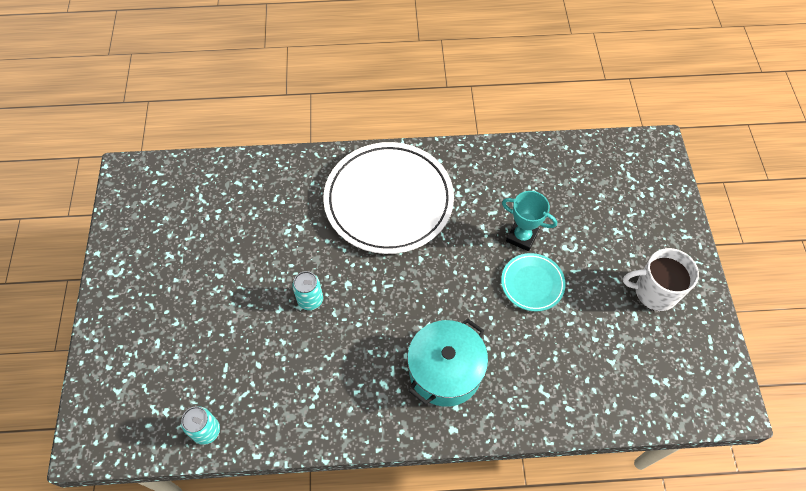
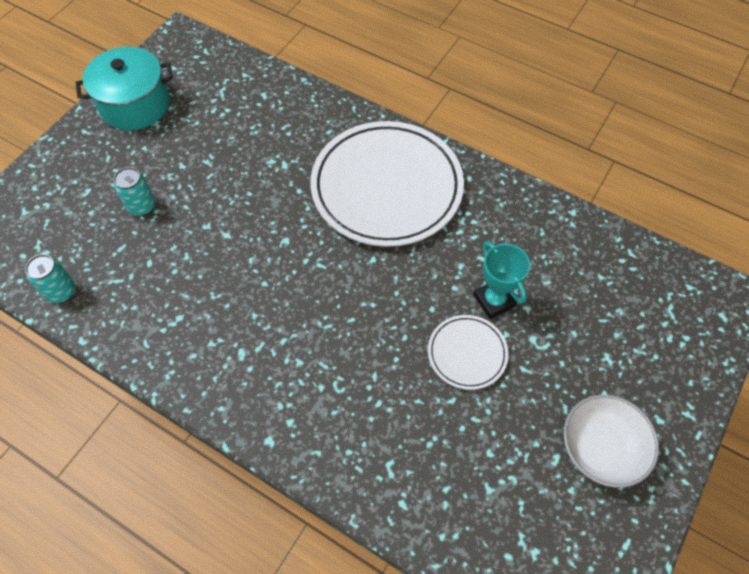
camera: 35 degrees right, 0 degrees up
turquoise can [292,271,323,310] -> turquoise can moved to [114,167,155,216]
turquoise pot [407,318,488,407] -> turquoise pot moved to [76,47,173,130]
turquoise plate [501,253,566,312] -> white plate [428,315,509,390]
white mug [623,248,699,311] -> white bowl [564,395,659,487]

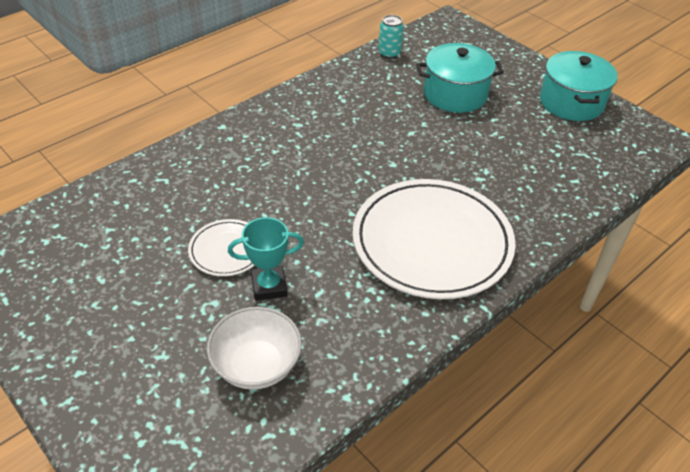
camera: 105 degrees right, 15 degrees down
turquoise can [114,167,155,216] -> turquoise pot [416,43,504,113]
white bowl [564,395,659,487] -> white bowl moved to [207,307,302,390]

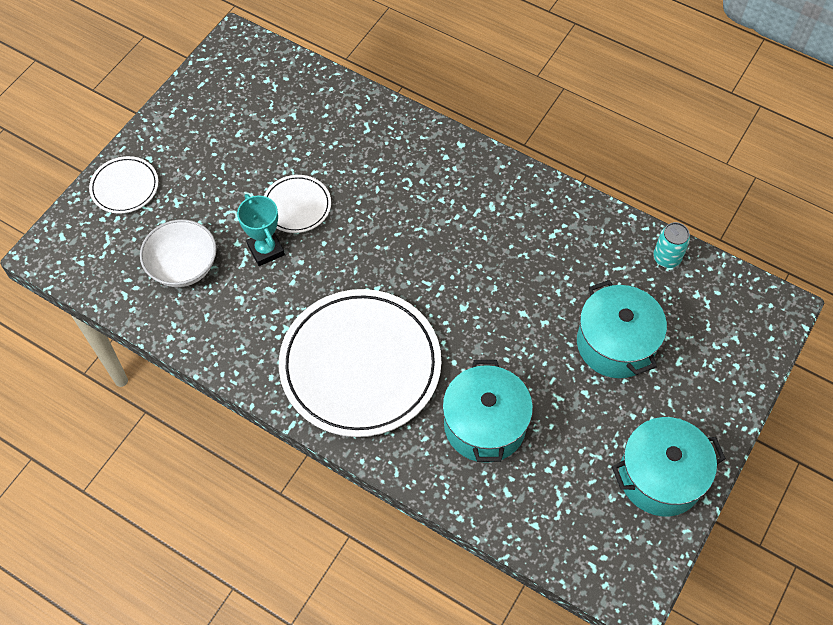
camera: 75 degrees right, 15 degrees up
none -> white plate [89,156,158,214]
none -> turquoise pot [442,360,533,463]

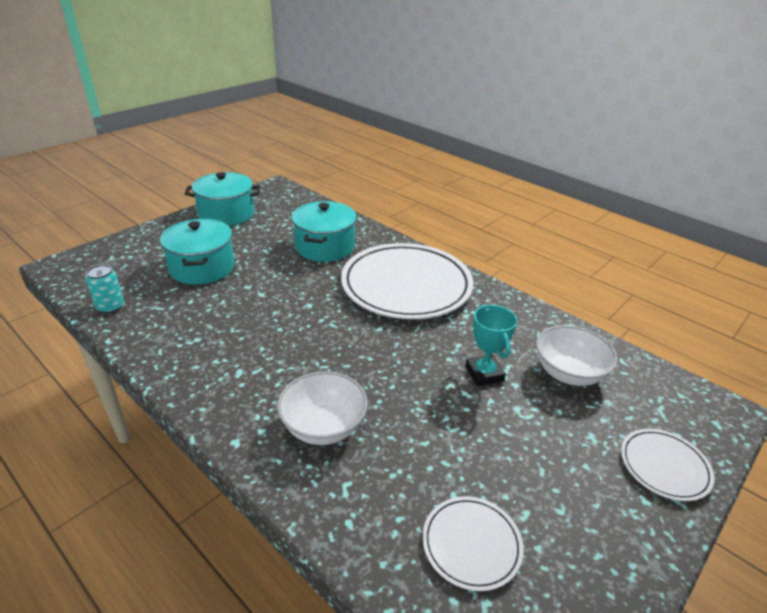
camera: 170 degrees left, 25 degrees down
white plate [264,175,331,233] -> white plate moved to [422,496,524,591]
none -> white bowl [277,371,368,445]

